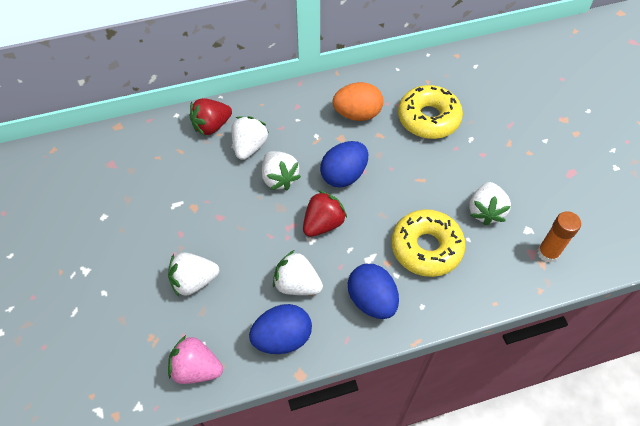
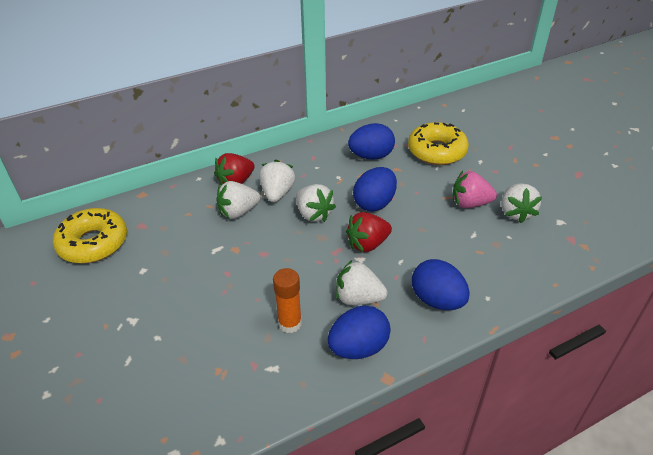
camera: 10 degrees left, 15 degrees down
white strawberry [168,252,219,297] -> white strawberry moved to [217,181,260,219]
pink strawberry [168,335,223,384] -> pink strawberry moved to [452,171,497,208]
red strawberry [303,190,347,237] -> red strawberry turned 150 degrees counterclockwise [346,212,392,252]
orange egg [332,82,383,121] -> blue egg [348,123,395,160]
yellow donut [391,209,466,277] -> yellow donut moved to [53,208,127,264]
orange glue stick [537,211,581,263] -> orange glue stick moved to [273,268,302,333]

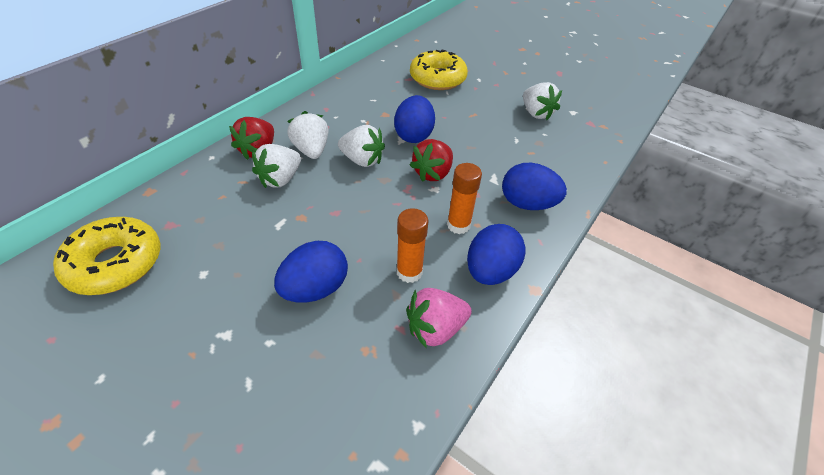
camera: 30 degrees left, 5 degrees up
white strawberry [336,260,388,305] -> orange glue stick [447,163,482,234]
blue egg [348,123,395,160] -> blue egg moved to [274,241,348,303]
pink strawberry [452,171,497,208] -> pink strawberry moved to [406,288,472,349]

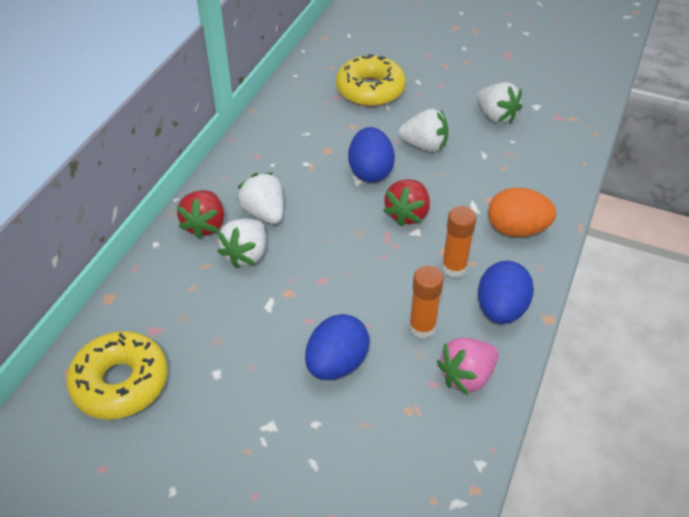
camera: 10 degrees left, 0 degrees up
white strawberry [338,125,385,167] -> white strawberry moved to [398,109,448,152]
blue egg [502,163,567,210] -> orange egg [488,187,556,237]

